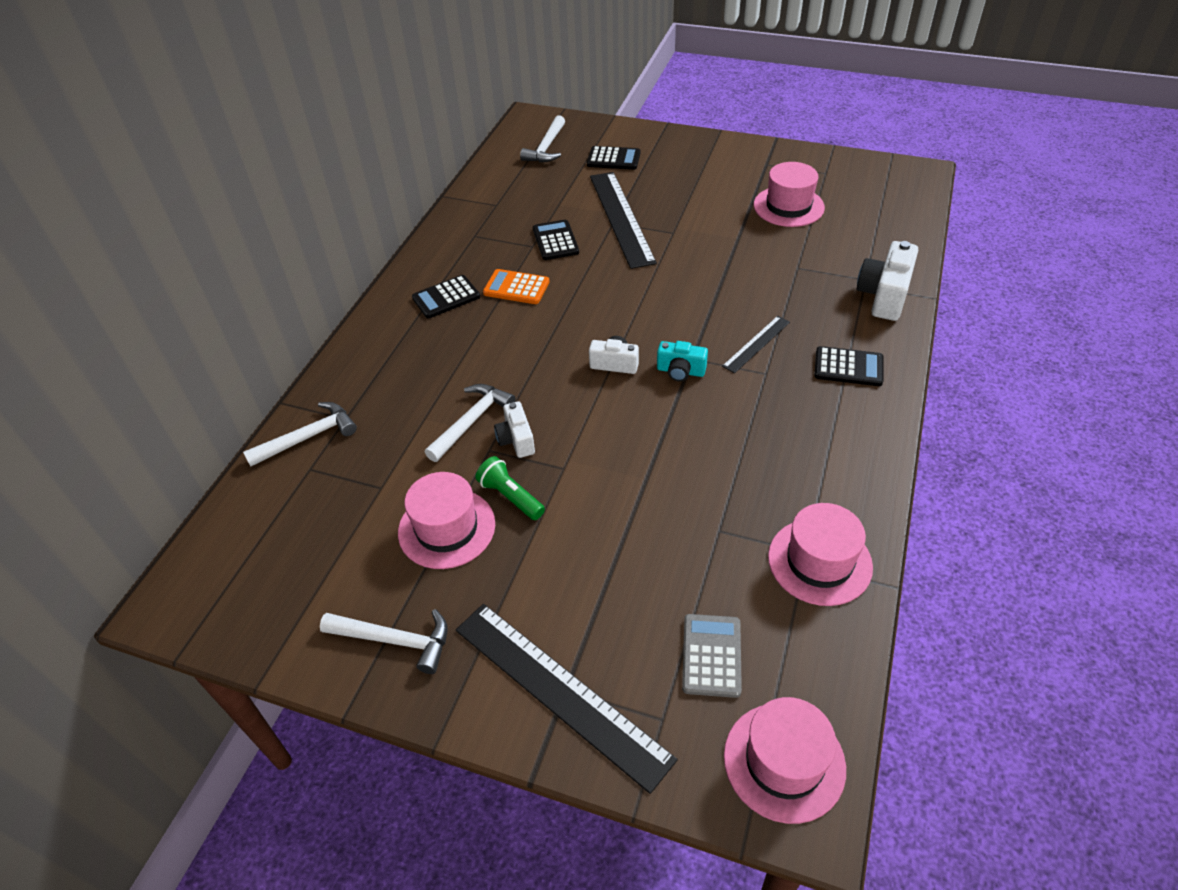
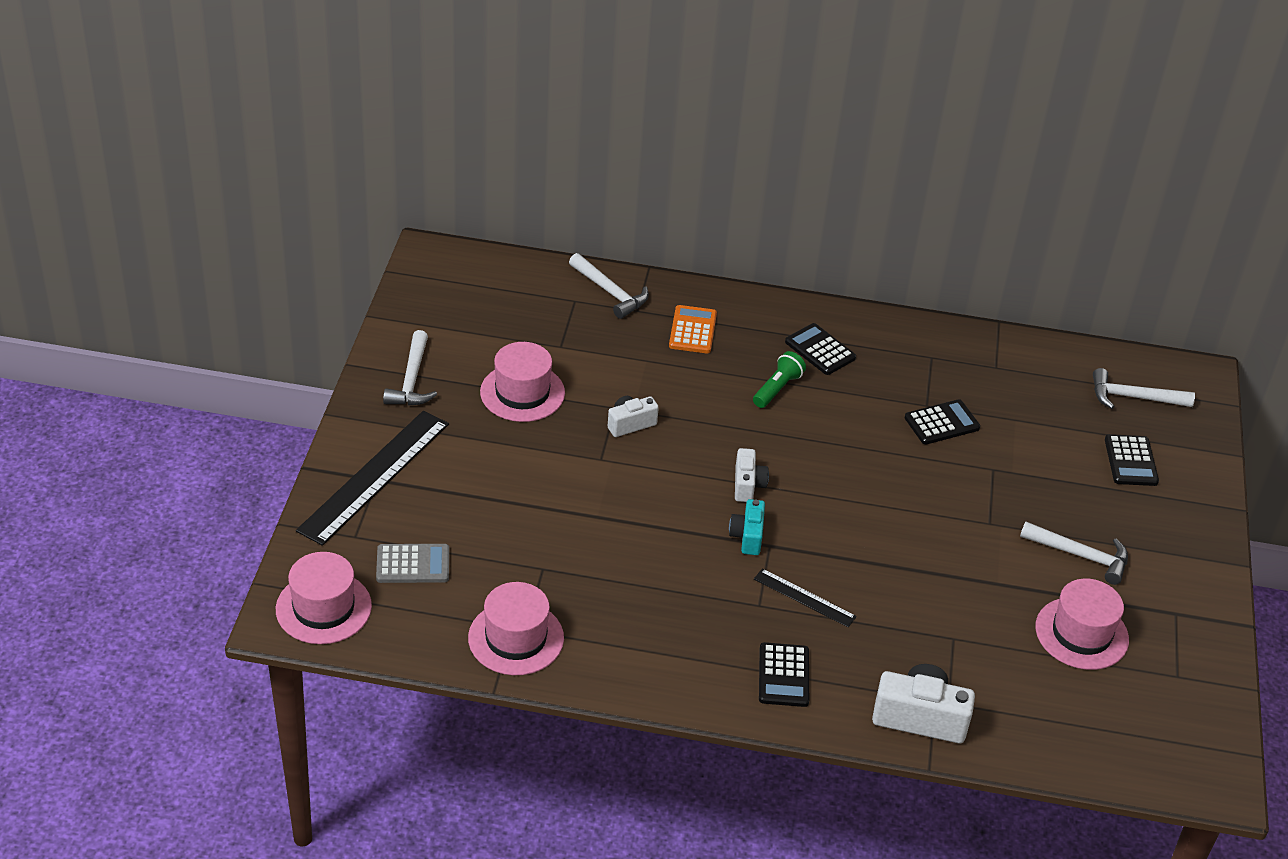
camera: 75 degrees right, 5 degrees down
white hammer [425,384,515,462] -> white hammer moved to [1020,522,1128,585]
green flashlight [475,456,545,520] -> green flashlight moved to [753,351,806,408]
orange calculator [483,269,550,304] -> orange calculator moved to [669,305,717,353]
black ruler [590,172,657,269] -> none

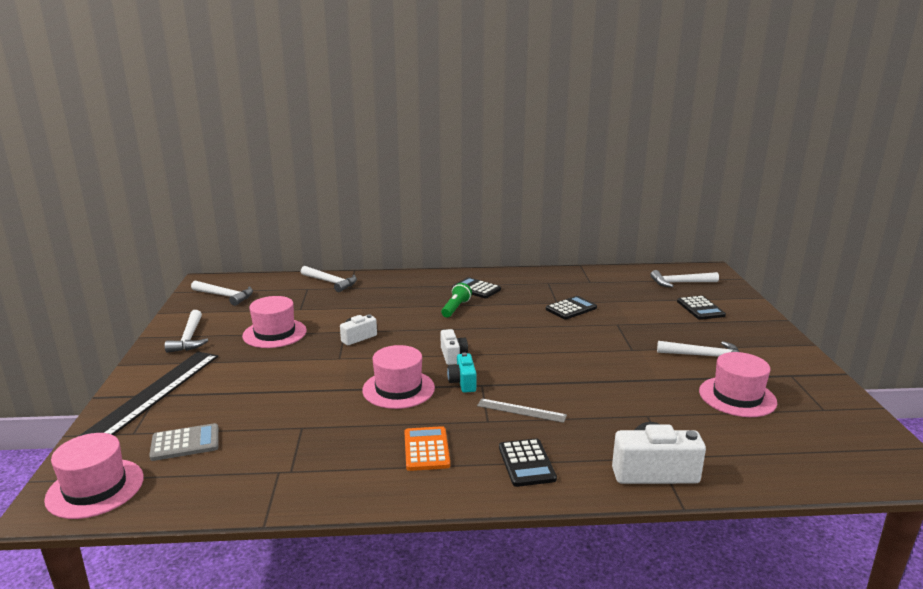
camera: 10 degrees left, 20 degrees down
pink hat [468,582,564,675] -> pink hat moved to [362,345,435,409]
orange calculator [669,305,717,353] -> orange calculator moved to [404,426,450,471]
black ruler [754,568,857,627] -> grey ruler [477,398,567,423]
none -> white hammer [191,281,253,306]

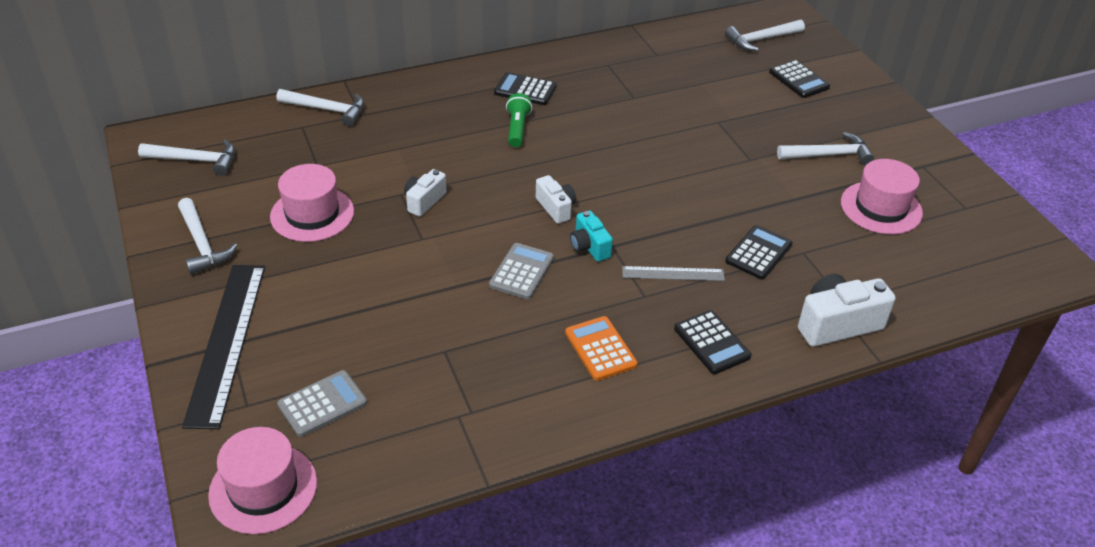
camera: 20 degrees left, 20 degrees up
pink hat [362,345,435,409] -> grey calculator [489,243,554,299]
black calculator [546,296,597,319] -> black calculator moved to [725,225,792,280]

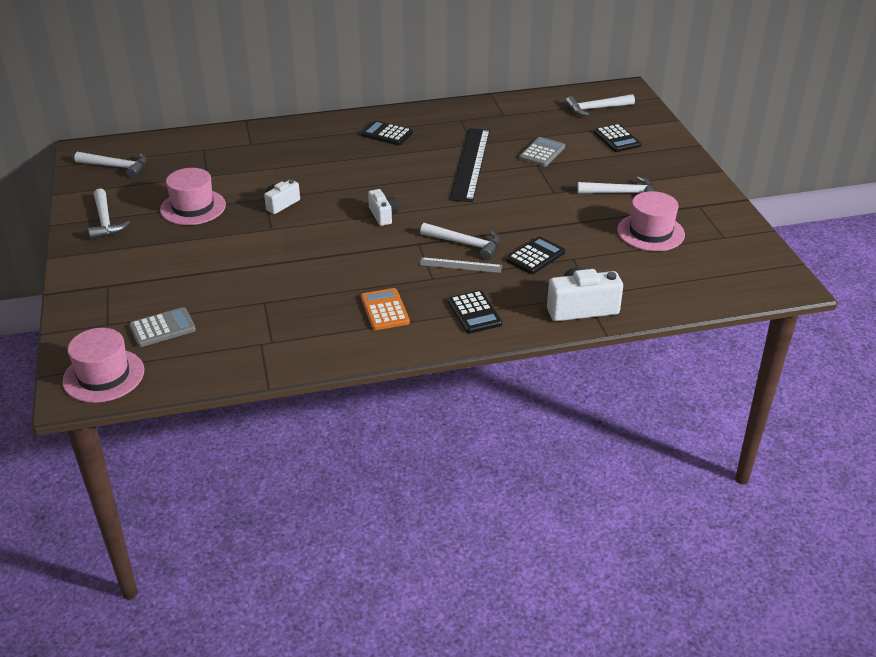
camera: 10 degrees right, 5 degrees down
black ruler [182,265,265,429] -> black ruler moved to [450,128,490,202]
white hammer [276,89,364,126] -> white hammer moved to [420,223,500,260]
grey calculator [489,243,554,299] -> grey calculator moved to [519,137,565,167]
green flashlight [506,93,532,147] -> none
turquoise camera [570,211,613,262] -> none

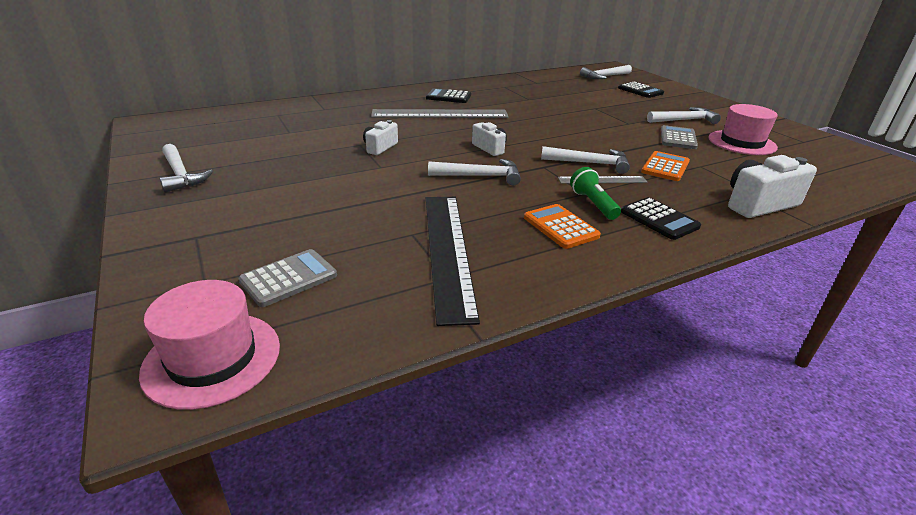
camera: 15 degrees left, 5 degrees down
white hammer [74,152,147,178] -> white hammer moved to [428,159,521,185]
pink hat [160,168,226,225] -> none
black ruler [450,128,490,202] -> black ruler moved to [426,197,480,326]
black calculator [506,236,565,274] -> orange calculator [641,151,690,181]
grey calculator [519,137,565,167] -> grey calculator moved to [661,125,698,149]
none -> grey ruler [371,109,509,118]
none -> green flashlight [570,167,621,220]

